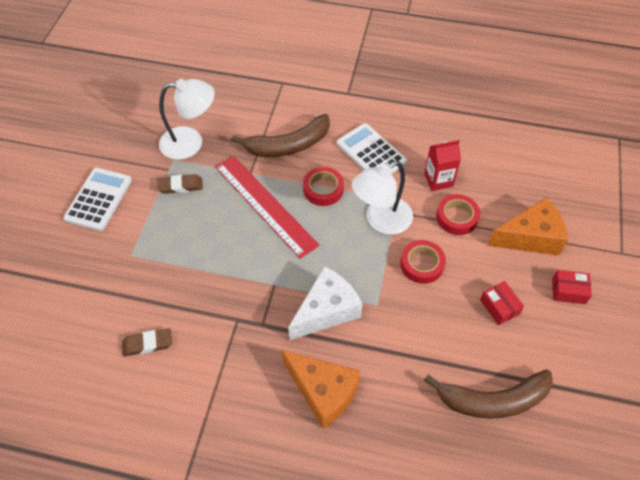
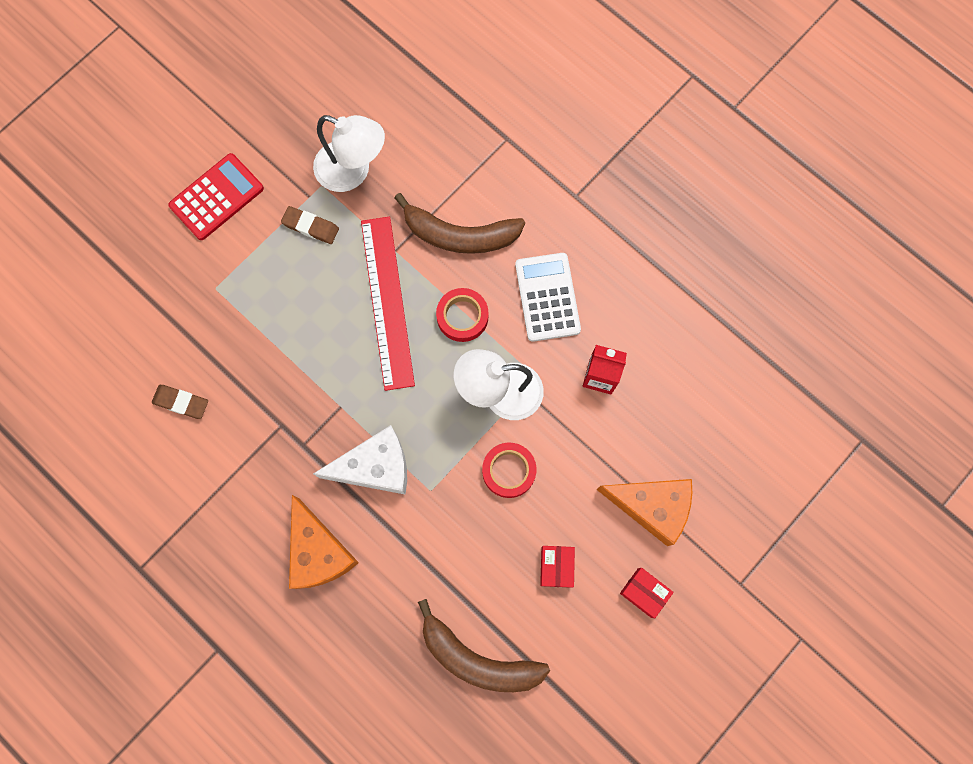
camera: 30 degrees right, 20 degrees up
white calculator [64,168,132,231] -> red calculator [168,153,264,240]
red tape [436,194,480,235] -> none

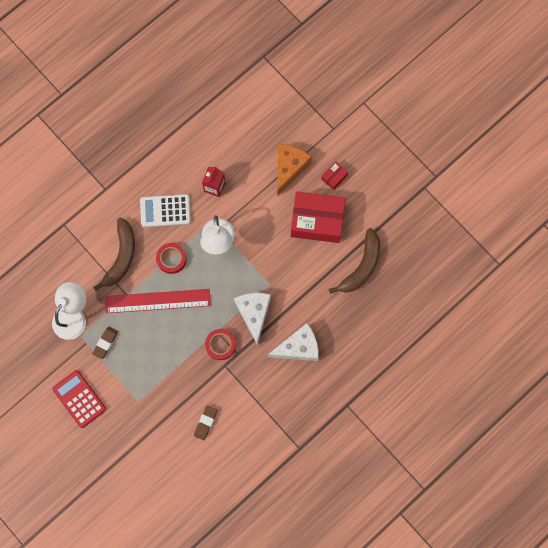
camera: 85 degrees left, 0 degrees up
orange cheese [289,495,359,589] -> white cheese [268,323,319,361]
red tape [482,443,537,498] -> red tape moved to [205,329,236,360]
red box [540,546,575,588] -> red box [291,191,345,243], size x2.33

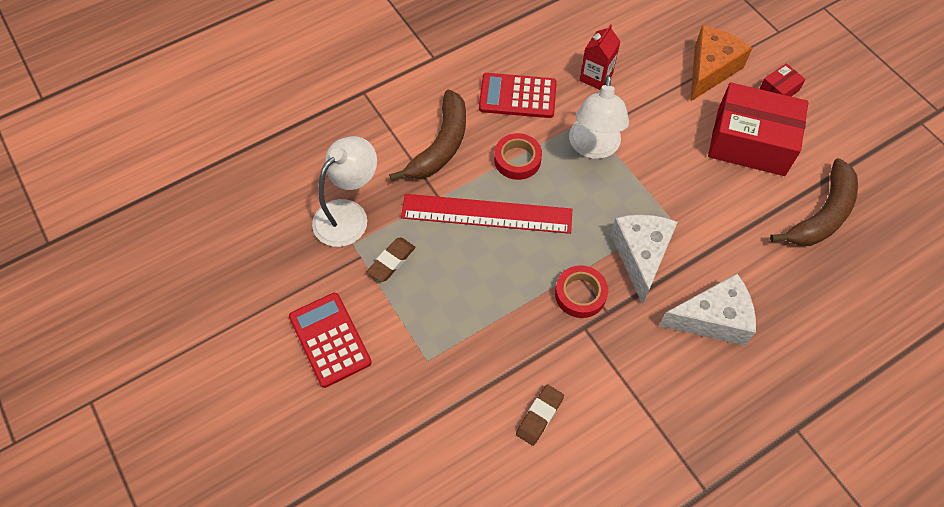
camera: 10 degrees right, 15 degrees down
white calculator [140,194,191,227] -> red calculator [479,73,557,118]

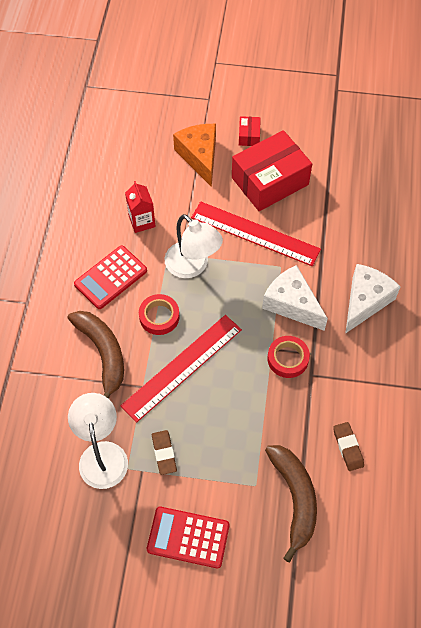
camera: 50 degrees left, 0 degrees up
brown banana [770,158,858,246] -> brown banana moved to [265,445,317,562]
none -> red ruler [191,201,321,266]

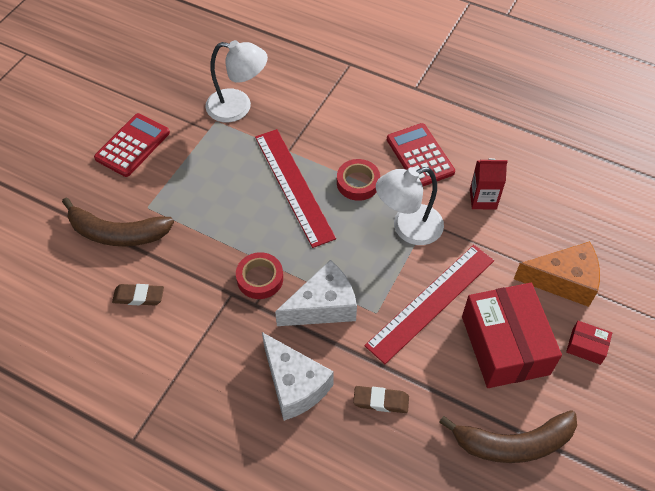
camera: 110 degrees right, 5 degrees down
brown banana [68,311,124,399] -> brown banana moved to [439,410,577,463]
brown eraser [152,430,177,475] -> brown eraser moved to [353,386,409,413]

